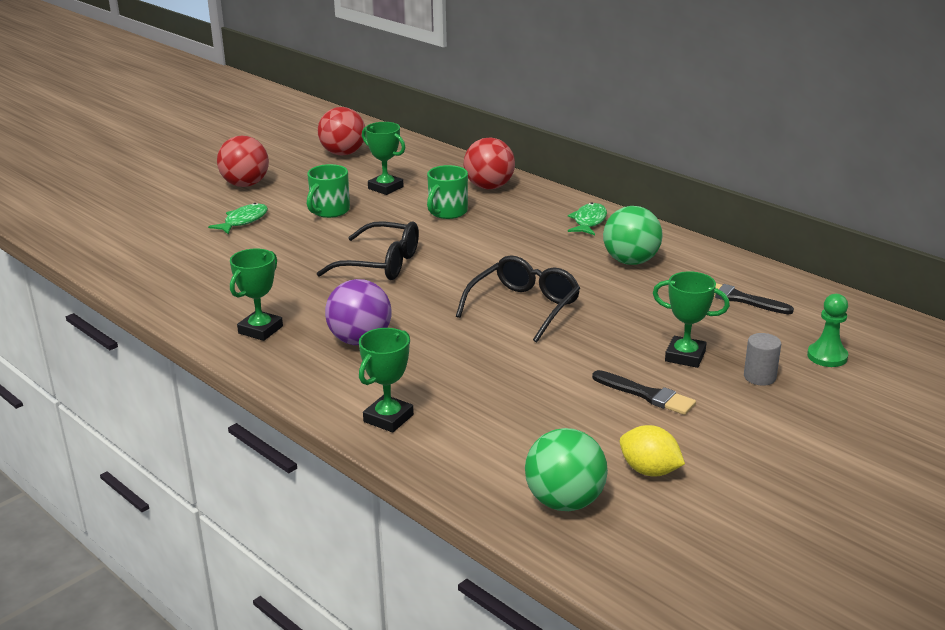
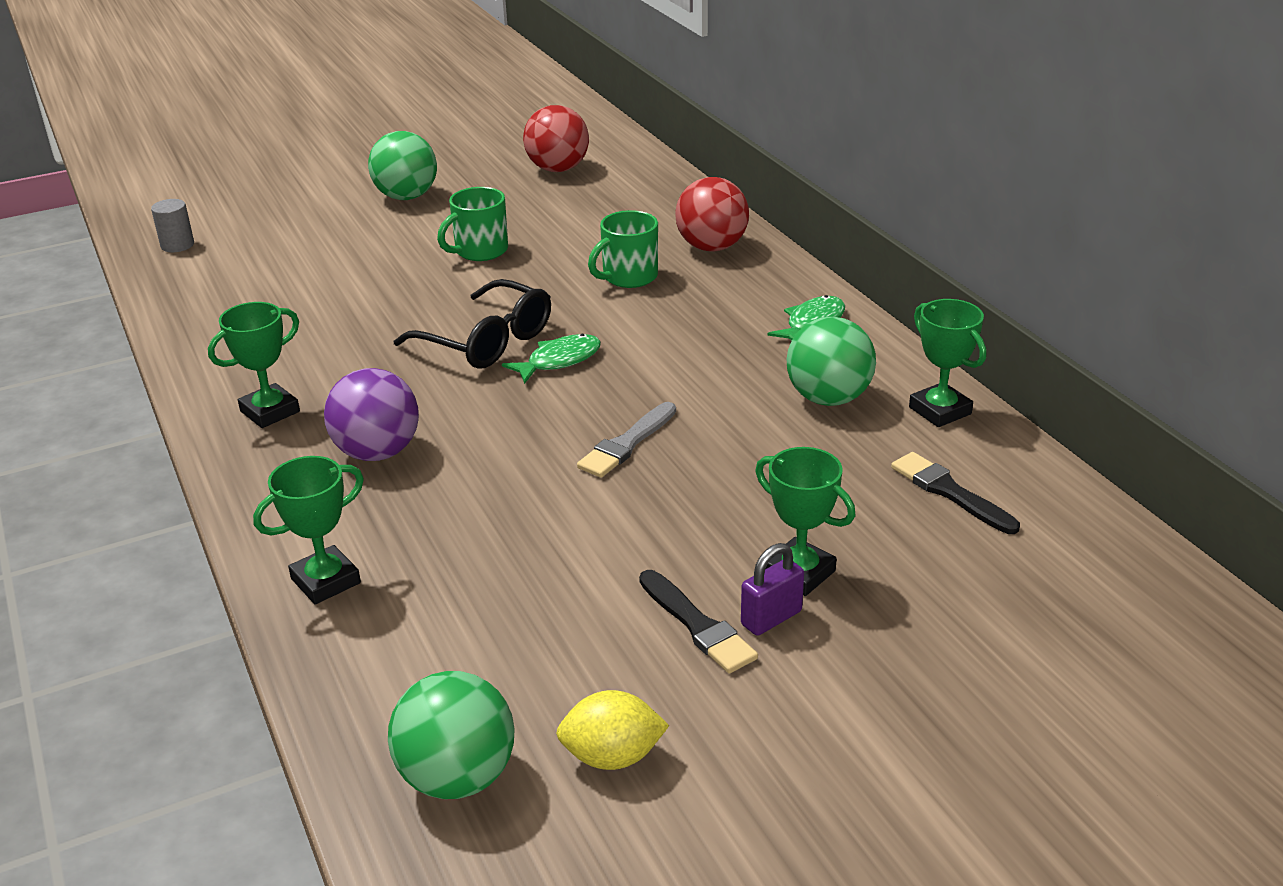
camera: 20 degrees right, 5 degrees up
green fish [208,203,268,234] -> green fish moved to [502,334,601,384]
red ball [217,136,269,187] -> green ball [368,131,437,200]
green trophy [362,122,405,195] -> green trophy moved to [909,299,986,427]
black glasses [456,255,580,342] -> grey brush [577,402,676,478]
yellow lemon [620,425,685,477] -> yellow lemon turned 60 degrees counterclockwise [556,690,669,770]
grey cylinder [744,333,781,386] -> grey cylinder moved to [151,199,194,252]
green pawn [807,294,848,367] -> none
none -> purple padlock [741,543,804,636]

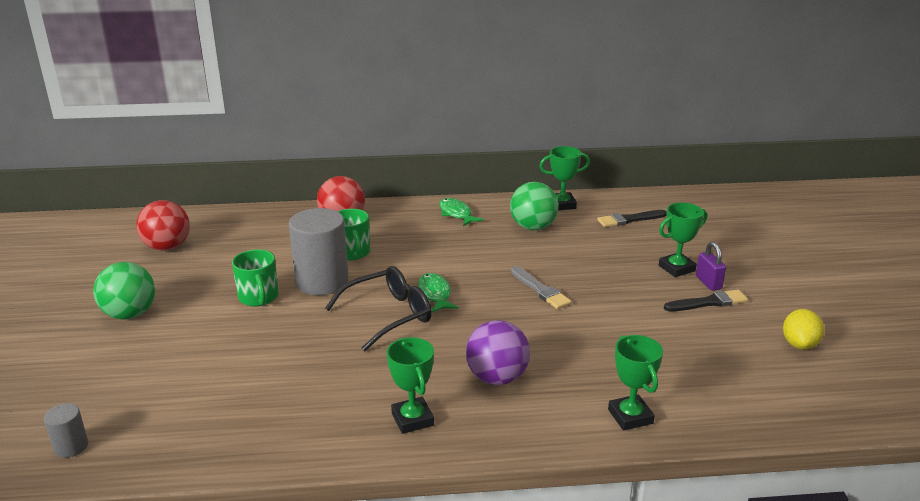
camera: 70 degrees left, 5 degrees down
green ball [388,671,515,799] -> none
none -> grey cylinder [289,208,349,295]

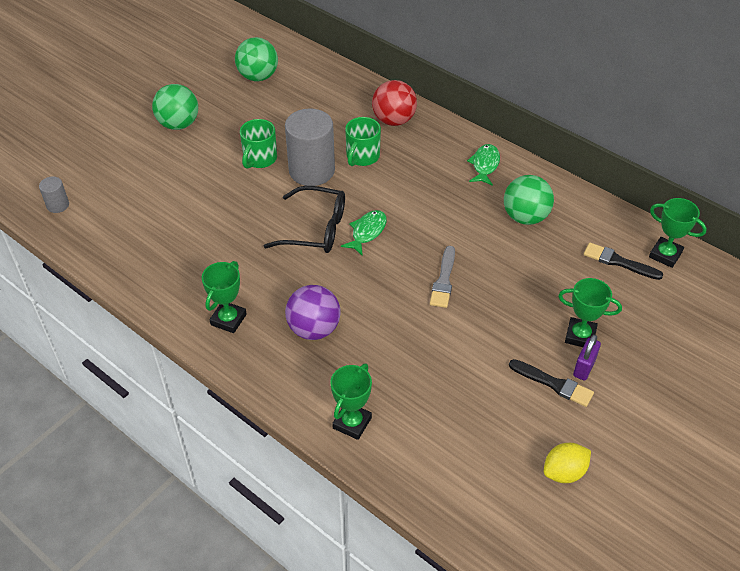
camera: 45 degrees right, 20 degrees up
red ball [136,200,190,251] -> green ball [235,37,278,81]
green trophy [539,146,590,210] -> green trophy moved to [649,198,707,268]

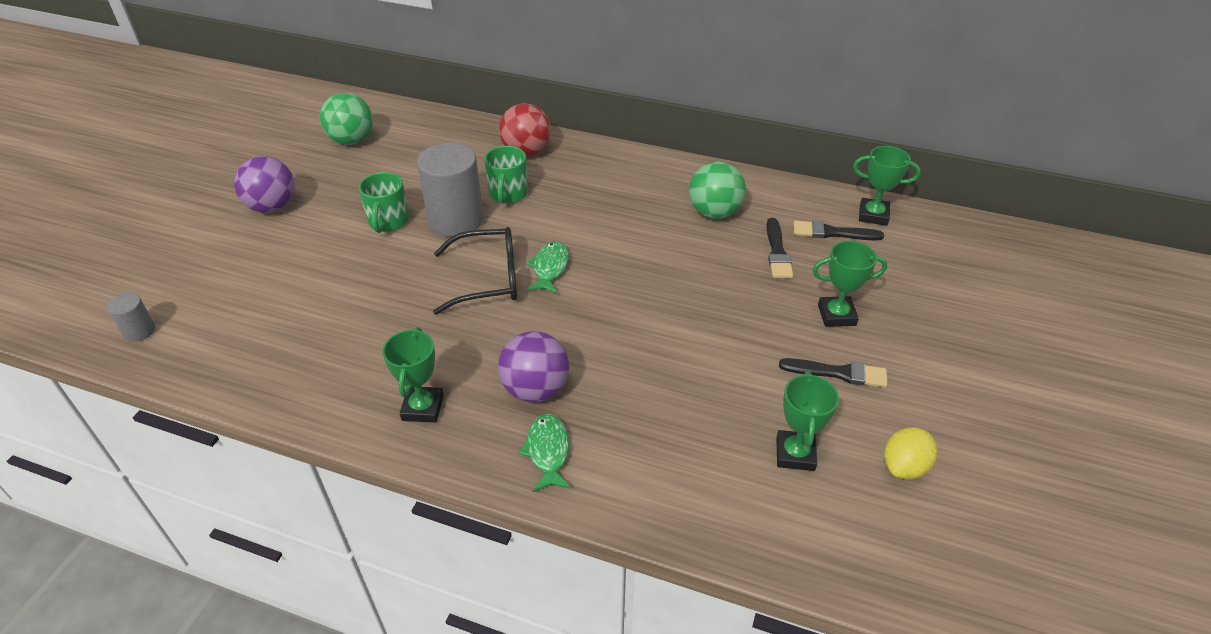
camera: 20 degrees left, 5 degrees down
green ball [152,84,198,130] -> purple ball [234,156,295,213]
green trophy [330,364,372,440] -> green trophy moved to [776,371,839,471]
grey brush [430,246,455,308] -> none
green fish [467,144,500,186] -> green fish moved to [519,414,571,492]
purple padlock [573,335,601,381] -> none
none -> black brush [766,218,793,278]

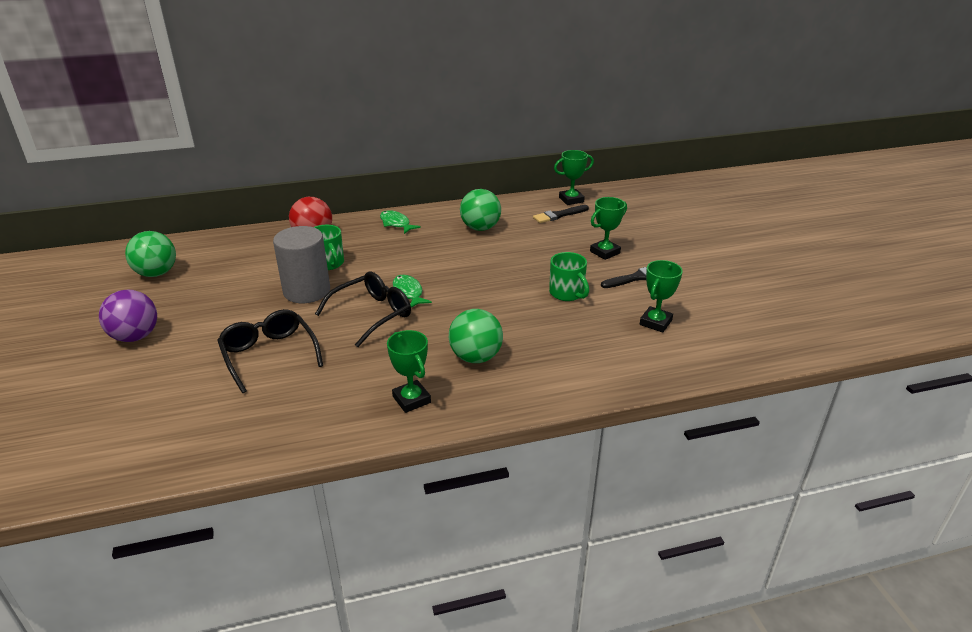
camera: 35 degrees left, 10 degrees down
grey cylinder [107,293,155,342] -> none
green mug [359,172,409,233] -> green mug moved to [549,252,589,301]
purple ball [498,331,569,403] -> green ball [449,309,503,363]
green fish [519,414,571,492] -> green fish moved to [380,210,421,234]
black brush [766,218,793,278] -> none
green trophy [776,371,839,471] -> green trophy turned 60 degrees clockwise [640,260,683,333]
yellow lemon [884,427,937,480] -> none
none -> black glasses [217,309,323,393]

